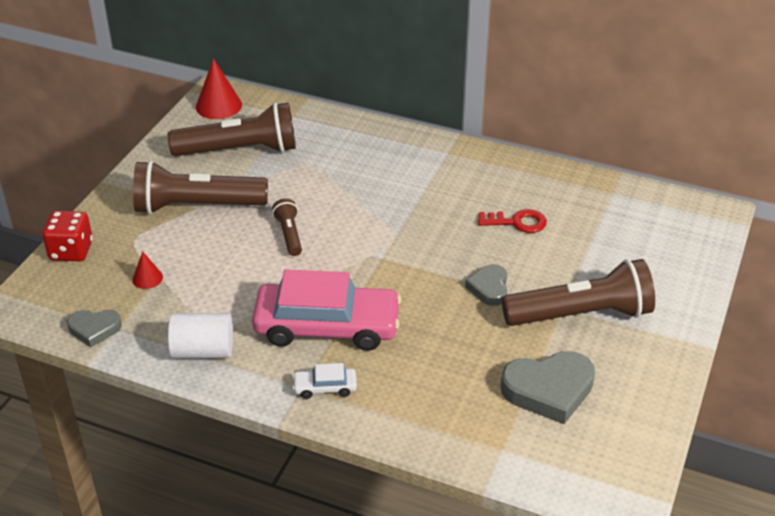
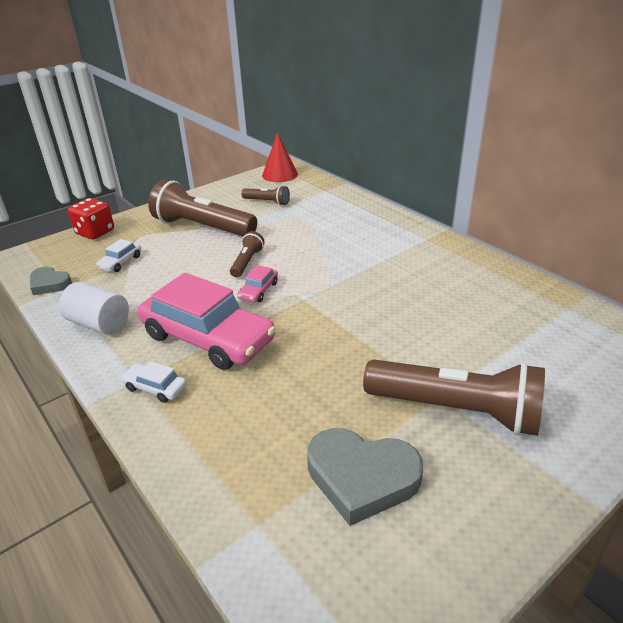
camera: 30 degrees right, 5 degrees down
red cone [132,251,163,289] -> white car [96,239,141,272]
brown flashlight [168,102,296,156] -> brown flashlight [241,185,290,205], size x0.48
grey heart [465,264,507,306] -> none
red key [478,209,547,233] -> none
none -> pink car [237,265,278,302]

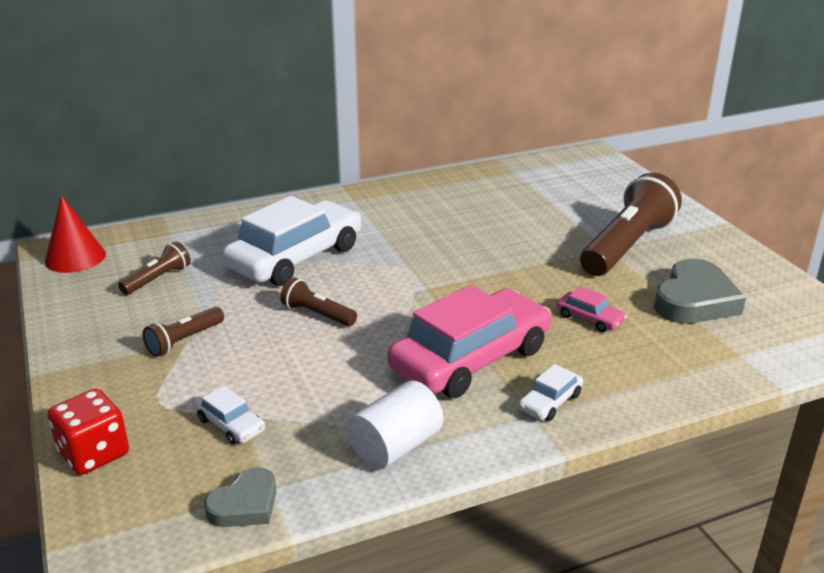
camera: 75 degrees left, 5 degrees down
brown flashlight [148,180,257,236] -> brown flashlight [143,307,224,357], size x0.48
pink car [237,265,278,302] -> pink car moved to [557,286,627,332]
none -> white car [222,196,361,286]

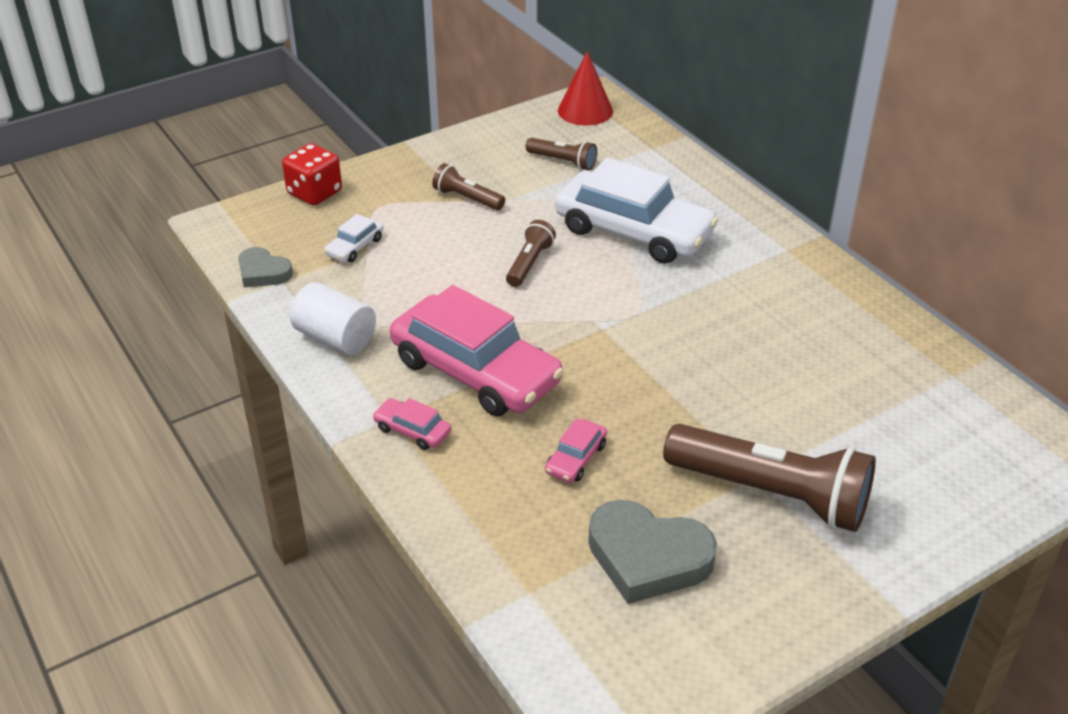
camera: 80 degrees right, 10 degrees up
white car [518,364,583,421] -> pink car [373,398,451,450]

